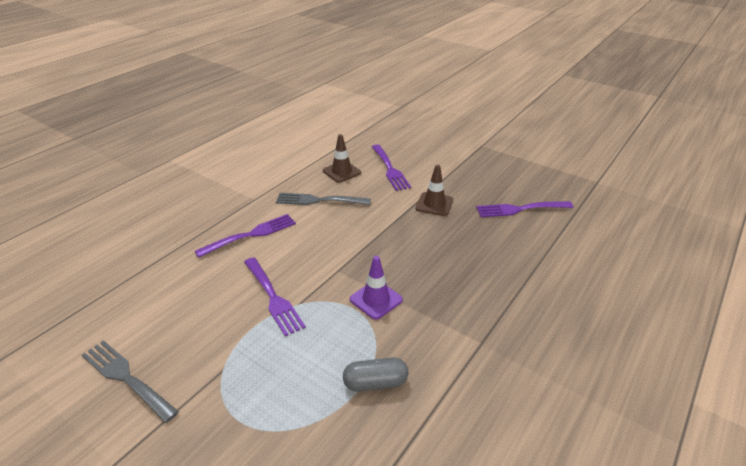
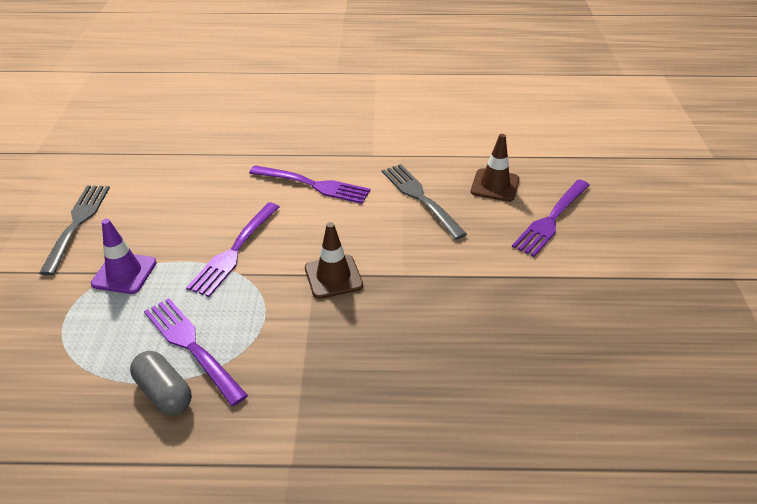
camera: 55 degrees right, 5 degrees up
purple traffic cone [350,256,403,320] -> purple traffic cone moved to [91,219,157,294]
brown traffic cone [416,165,453,216] -> brown traffic cone moved to [305,222,363,299]
purple fork [476,201,573,217] -> purple fork moved to [144,298,248,406]

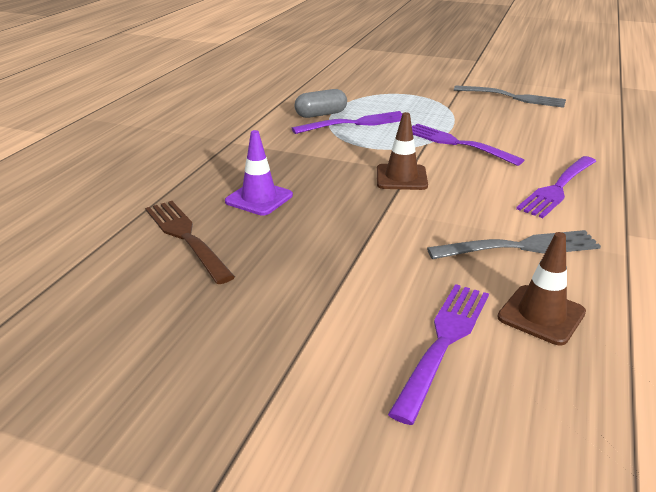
camera: 110 degrees right, 10 degrees down
purple traffic cone [91,219,157,294] -> purple traffic cone moved to [225,130,293,215]
purple fork [512,180,590,257] -> purple fork turned 60 degrees clockwise [388,284,489,425]
none -> brown fork [145,201,235,284]

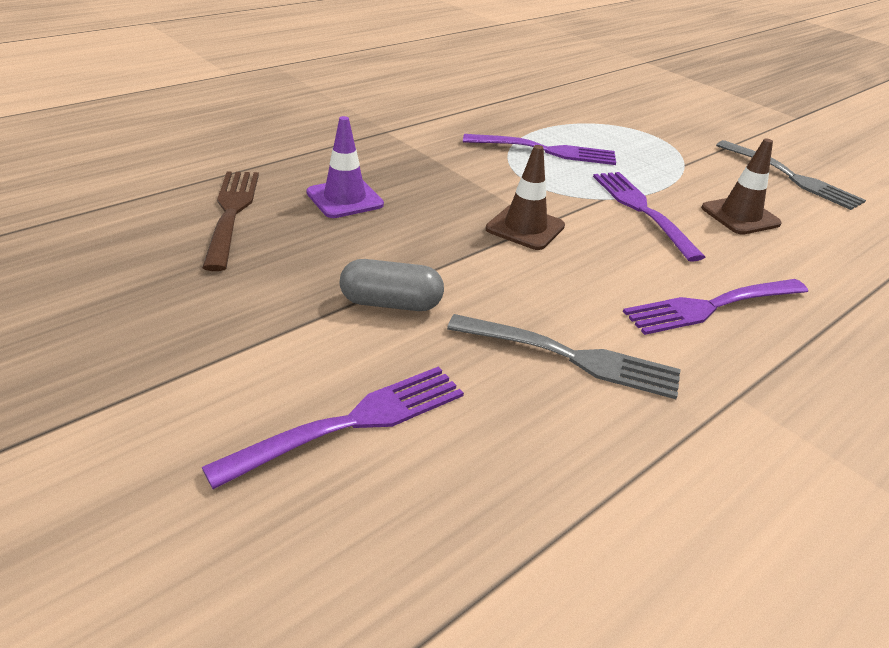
camera: 25 degrees right, 5 degrees up
grey capsule [294,89,347,118] -> grey capsule moved to [340,259,444,311]
brown traffic cone [497,232,586,346] -> brown traffic cone moved to [701,139,782,235]

